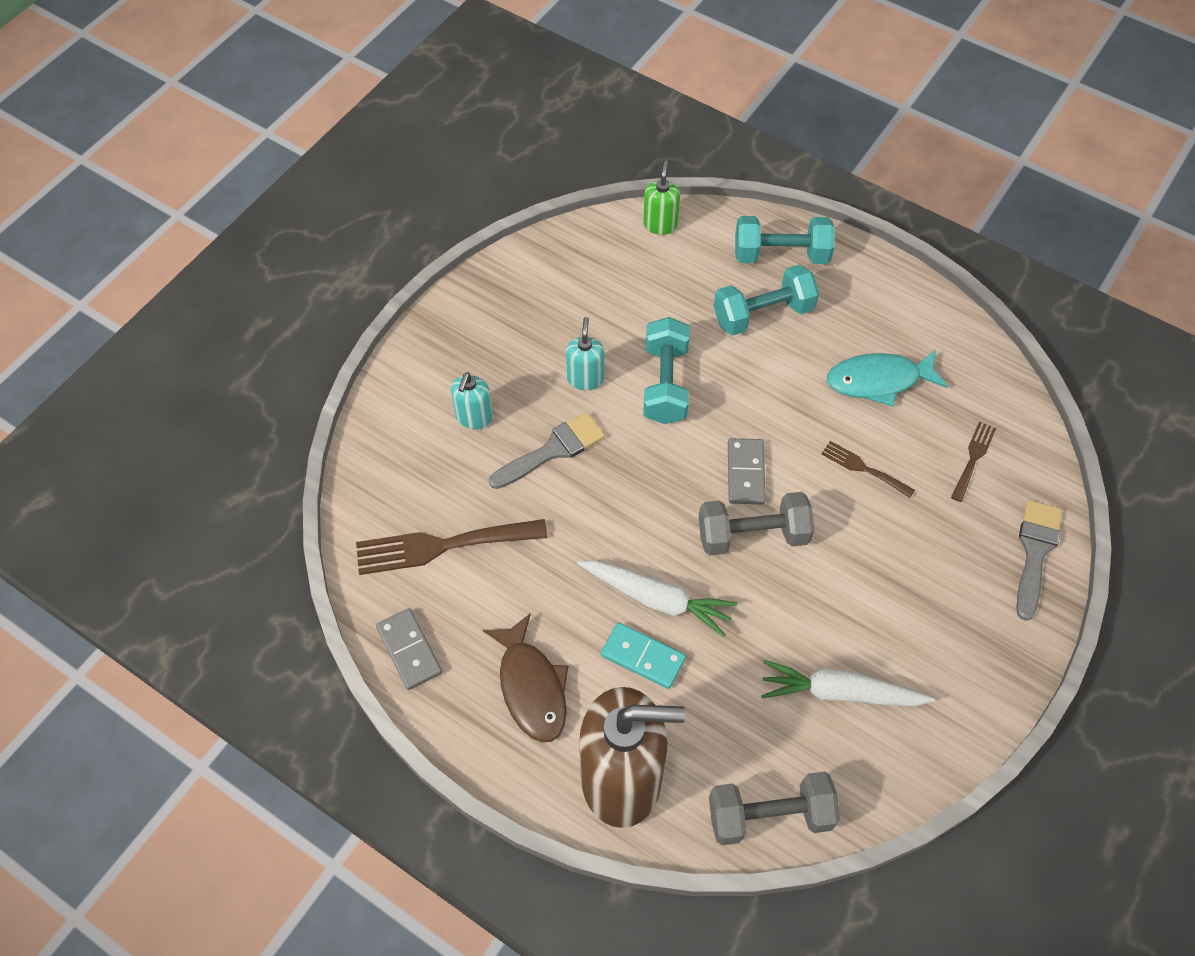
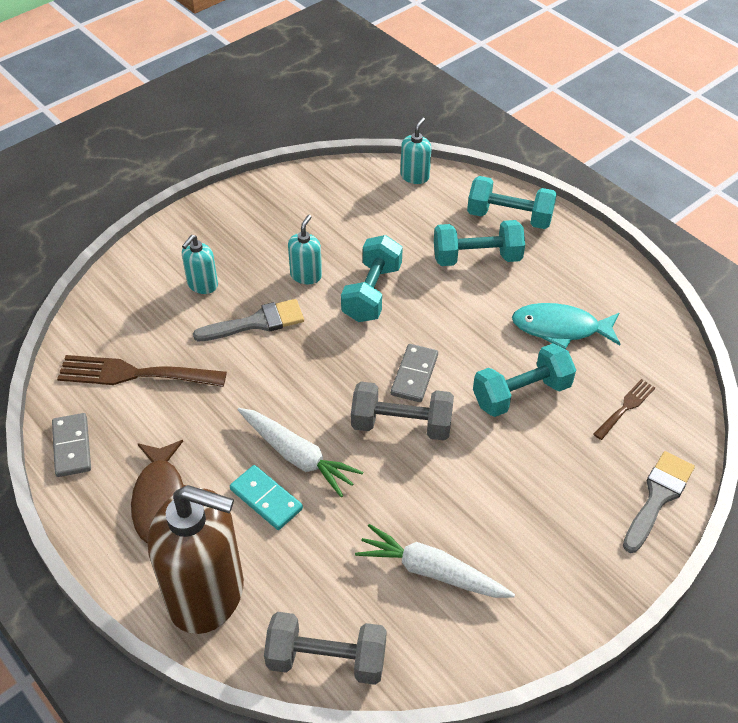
camera: 15 degrees right, 10 degrees down
green soap dispenser [643,161,680,235] -> turquoise soap dispenser [401,117,431,184]
brown fork [821,441,915,498] -> turquoise dumbbell [473,343,576,417]

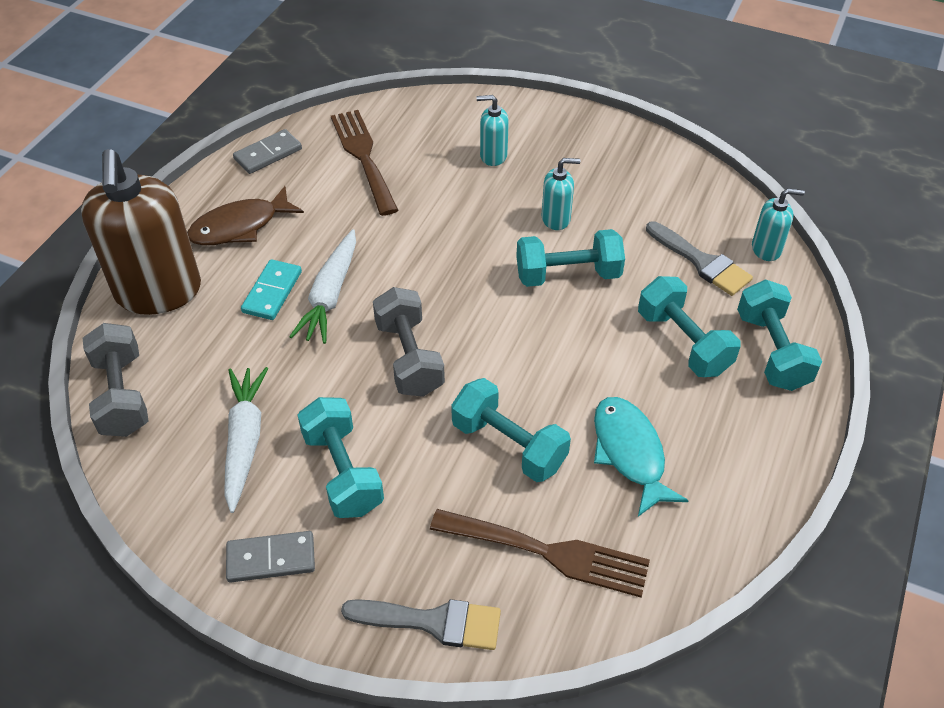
camera: 65 degrees right, 0 degrees up
grey brush [193,299,304,341] -> grey brush moved to [646,221,753,296]
grey domino [391,344,438,402] -> grey domino moved to [226,531,315,583]
brown fork [593,379,655,440] -> brown fork [430,509,650,597], size x1.88
none -> turquoise dumbbell [297,397,384,518]

